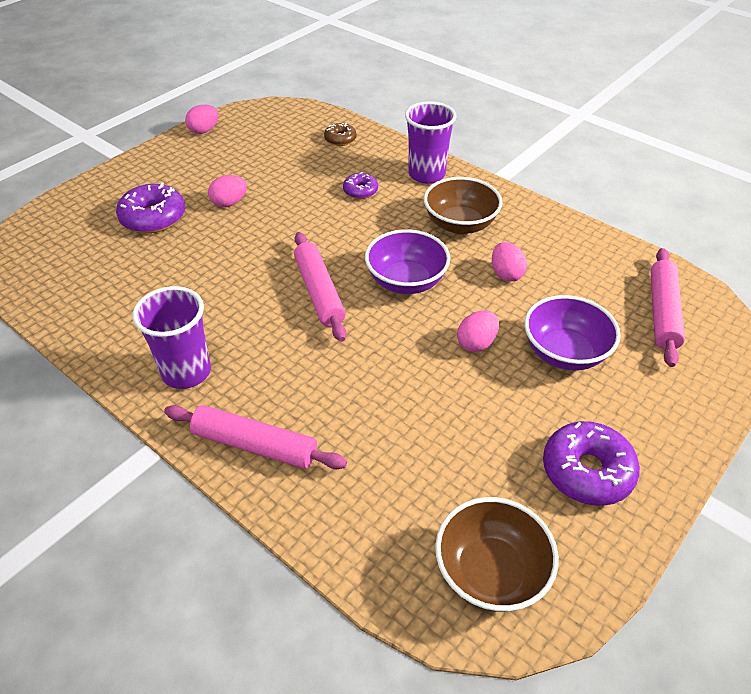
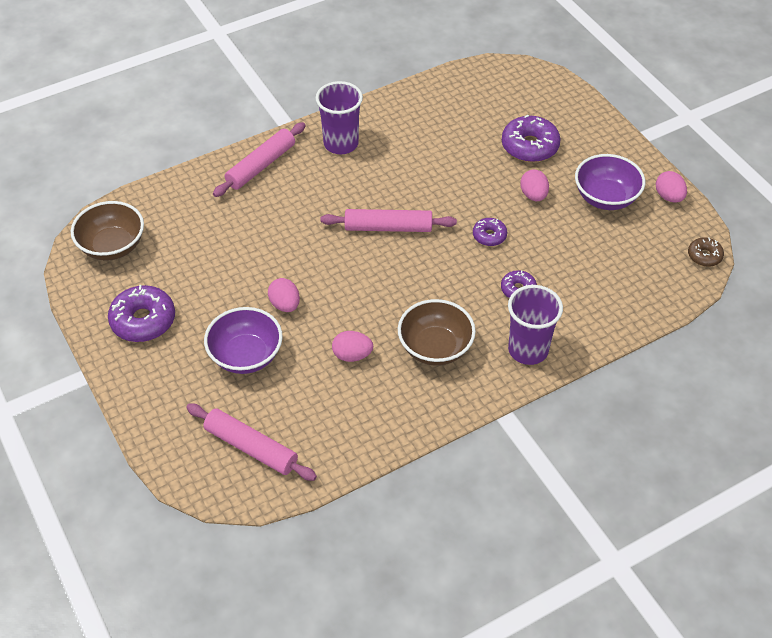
camera: 110 degrees right, 5 degrees up
brown donut [324,123,357,146] -> brown donut moved to [688,237,724,267]
purple bowl [365,229,450,294] -> purple bowl moved to [575,154,645,210]
none -> purple donut [473,218,507,246]

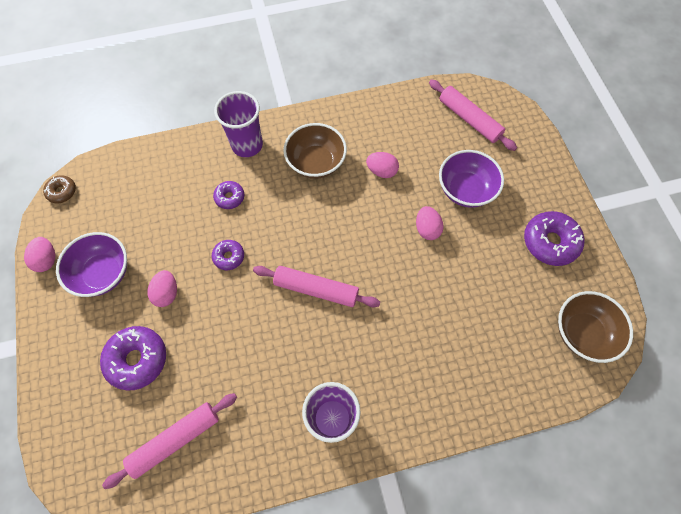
camera: 165 degrees left, 15 degrees up
pink rolling pin [213,122,306,197] -> pink rolling pin moved to [102,393,237,489]

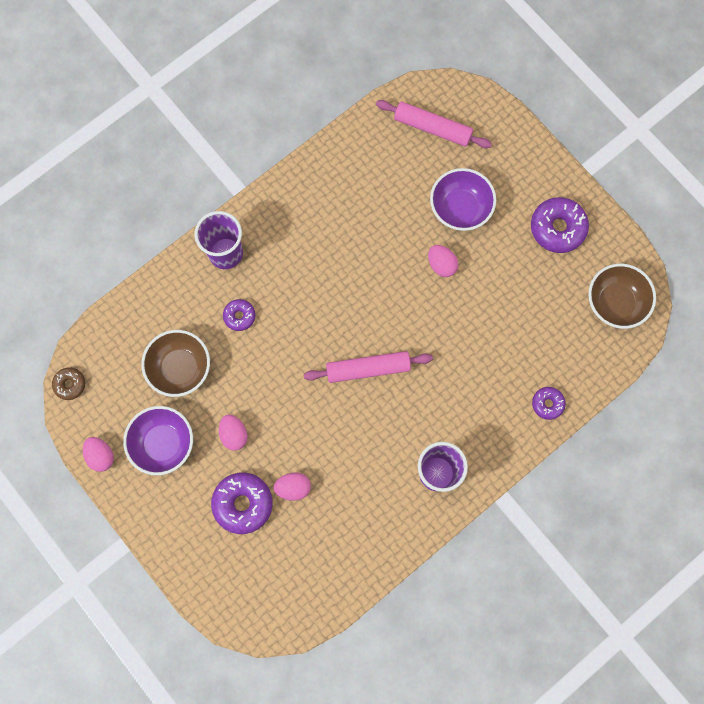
camera: 25 degrees left, 10 degrees up
pink rolling pin [102,393,237,489] -> none
purple donut [212,240,244,270] -> purple donut moved to [532,387,566,420]
brown bowl [283,123,347,179] -> brown bowl moved to [141,330,210,397]
pink egg [366,152,399,178] -> pink egg moved to [273,472,311,501]

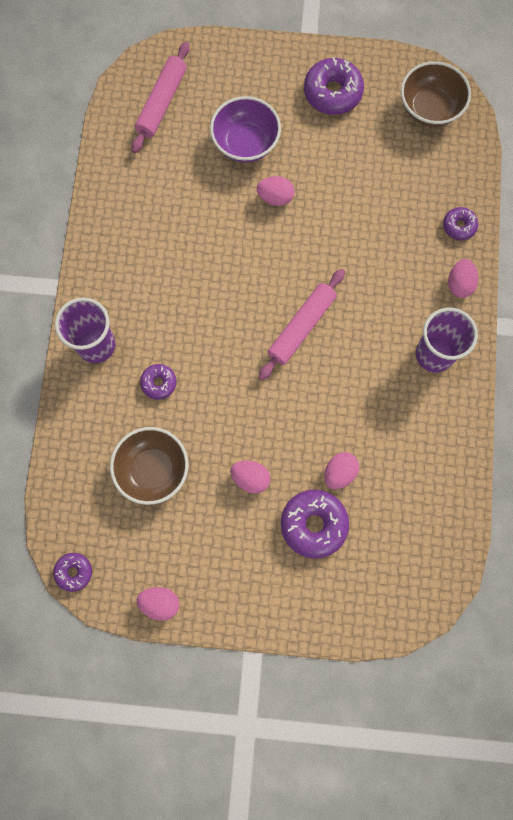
camera: 45 degrees left, 0 degrees up
brown donut [52,367,85,400] -> purple donut [53,553,92,592]
purple bowl [123,406,193,475] -> none
pink rolling pin [376,100,492,148] -> pink rolling pin turned 45 degrees counterclockwise [131,42,190,153]
none -> pink egg [448,259,478,298]

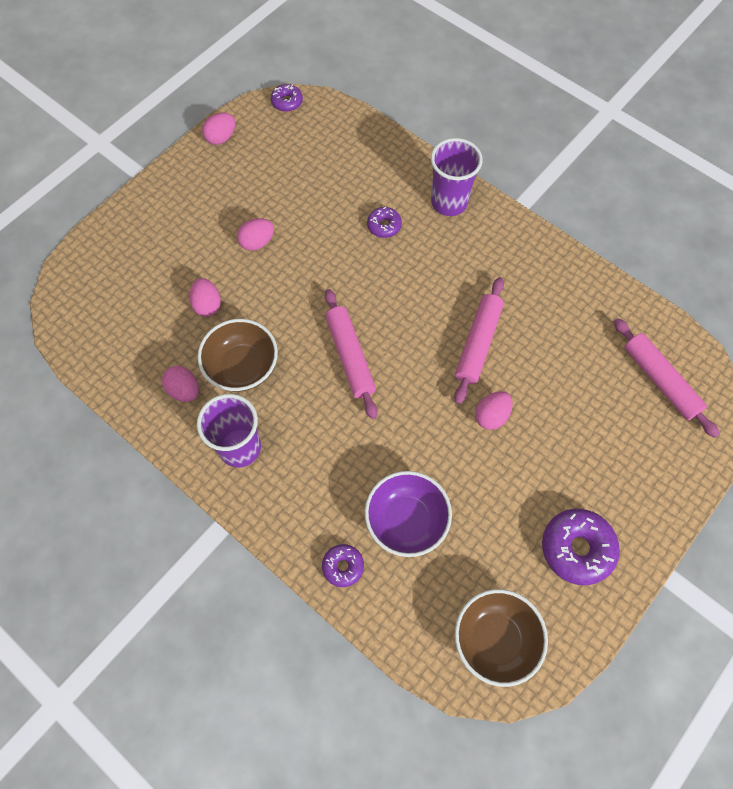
camera: 125 degrees right, 10 degrees down
brown bowl [110,427,188,505] -> brown bowl moved to [197,319,278,391]
purple bowl [210,96,281,163] -> purple bowl moved to [365,471,452,557]
purple donut [281,489,349,559] -> none
pink egg [448,259,478,298] -> pink egg moved to [162,366,199,402]
none -> pink rolling pin [454,277,504,404]

